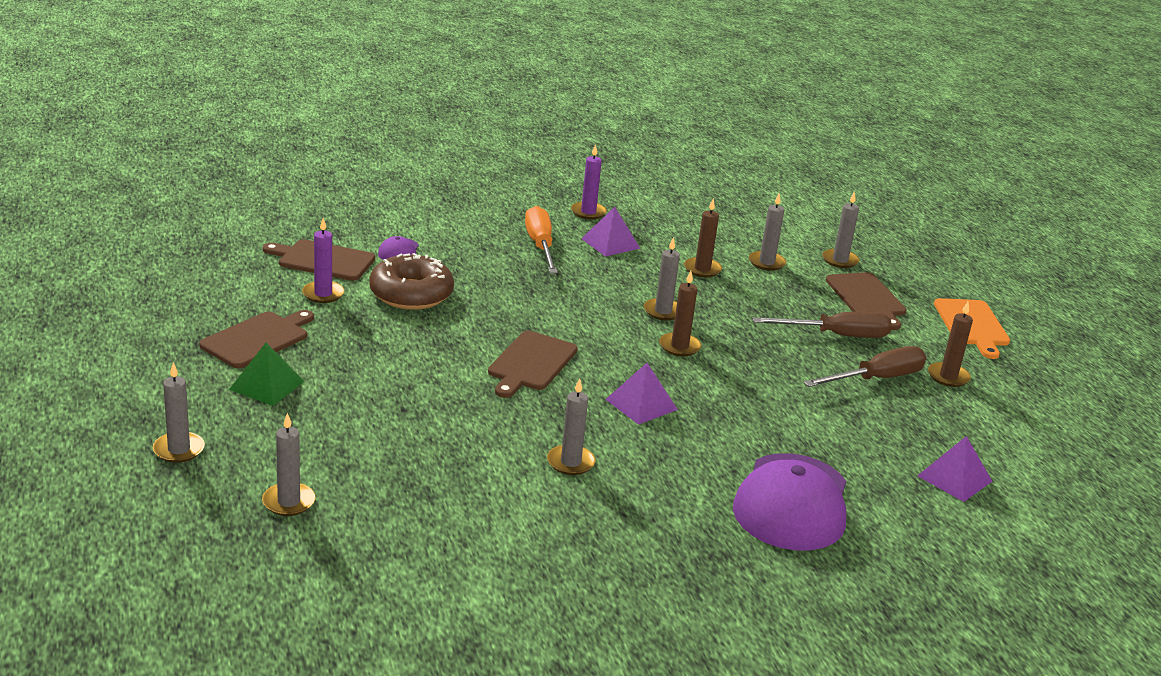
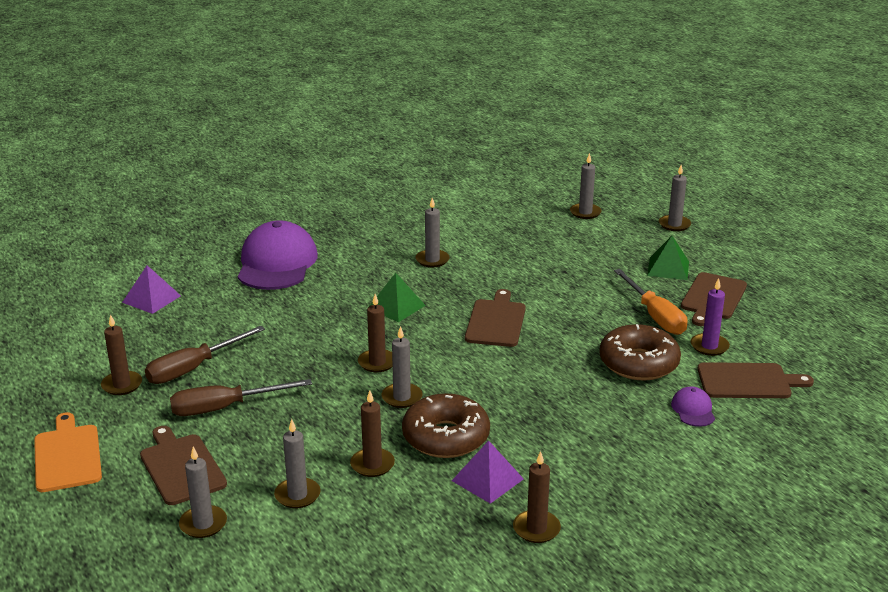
camera: 170 degrees right, 0 degrees up
orange screwdriver [525,206,558,273] -> orange screwdriver moved to [614,269,688,335]
purple candle [571,144,607,219] -> brown candle [513,451,561,543]
purple pyramid [605,363,678,425] -> green pyramid [367,273,426,322]
none -> brown donut [402,393,490,458]

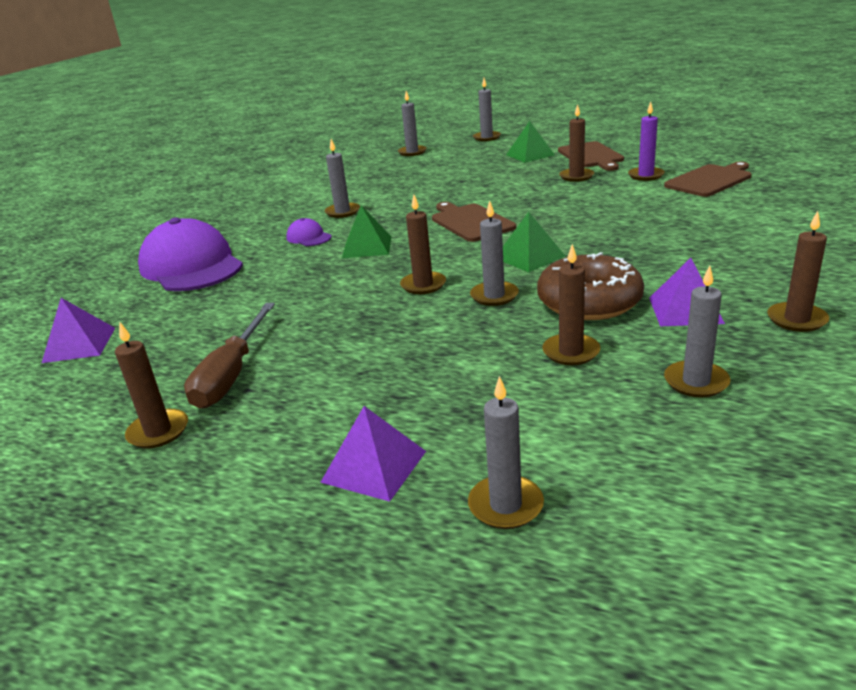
camera: 35 degrees left, 0 degrees up
orange cutting board [34,412,102,492] -> none
brown cutting board [140,426,227,505] -> purple pyramid [320,406,426,502]
brown screwdriver [170,379,312,416] -> none
grey candle [274,419,321,508] -> grey candle moved to [664,265,731,398]
brown donut [600,324,681,381] -> none
orange screwdriver [614,269,688,335] -> brown candle [559,104,594,182]
purple cap [671,387,715,427] -> purple cap moved to [286,218,332,246]
none -> green pyramid [503,212,565,272]

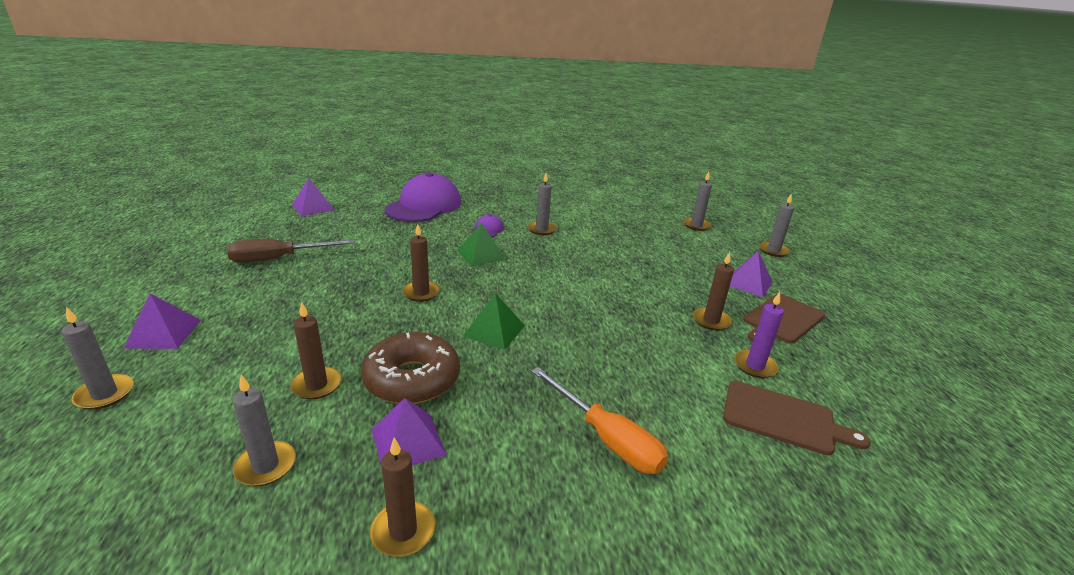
camera: 55 degrees right, 0 degrees up
brown candle [115,323,188,449] -> none
brown cutting board [432,202,516,242] -> none
grey candle [470,200,519,306] -> none
green pyramid [506,121,555,163] -> purple pyramid [730,251,773,297]
none -> orange screwdriver [531,367,668,474]

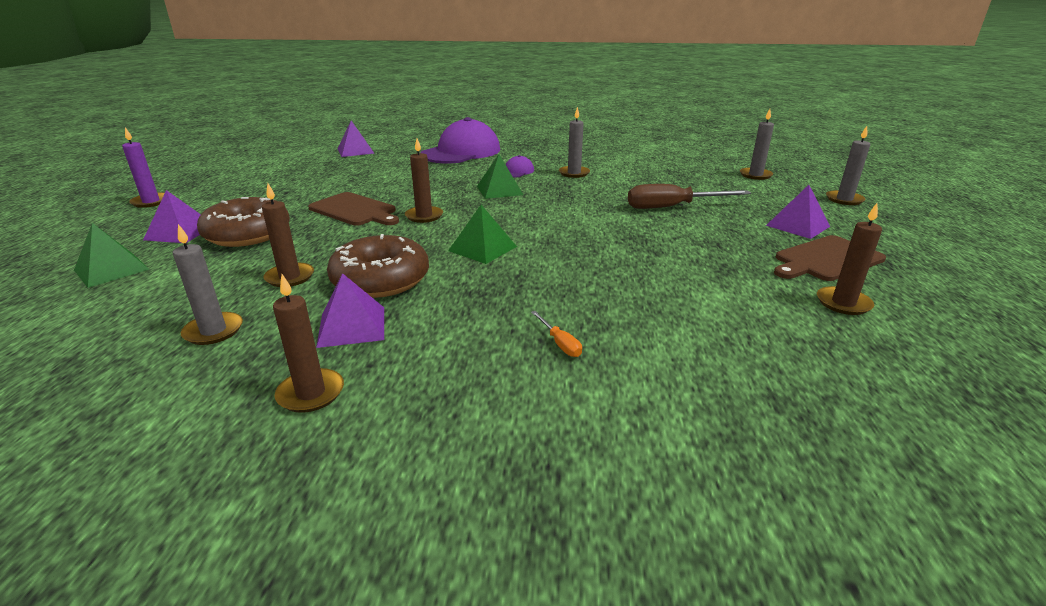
camera: 15 degrees right, 0 degrees up
grey candle [61,307,134,410] -> green pyramid [74,223,150,288]
brown screwdriver [227,239,355,263] -> brown screwdriver moved to [628,184,751,209]
orange screwdriver [531,367,668,474] -> orange screwdriver [531,311,582,357], size x0.44
brown candle [693,252,734,331] -> brown candle moved to [817,203,882,315]
brown cutting board [723,381,871,455] -> brown cutting board moved to [308,192,399,226]
purple candle [734,292,784,378] -> purple candle moved to [122,127,165,208]
none -> brown donut [197,197,290,247]

